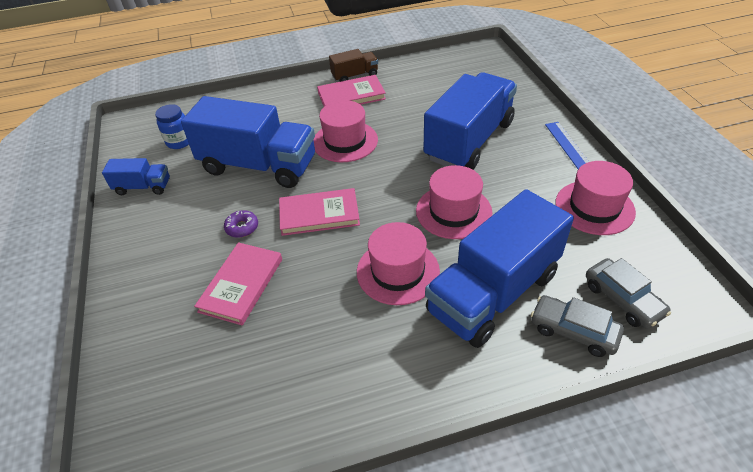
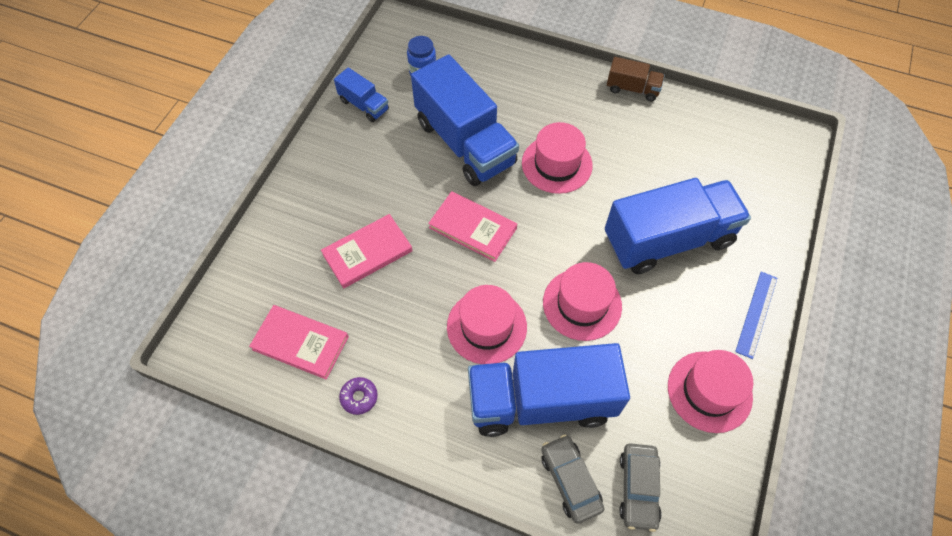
camera: 35 degrees right, 15 degrees up
purple donut [224,210,258,238] -> purple donut moved to [339,377,378,415]
pink book [317,75,386,107] -> pink book moved to [249,305,349,380]

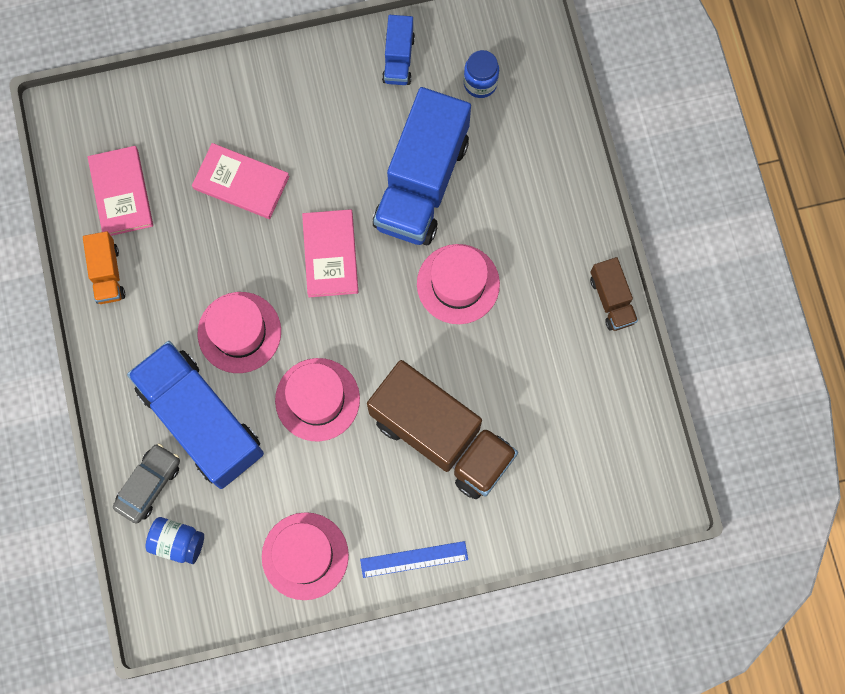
camera: 55 degrees right, 15 degrees up
purple donut [339,377,378,415] -> orange truck [83,231,125,304]
blue truck [605,178,751,274] -> brown truck [367,360,518,499]
grey car [619,443,662,532] -> blue jar [145,517,204,564]

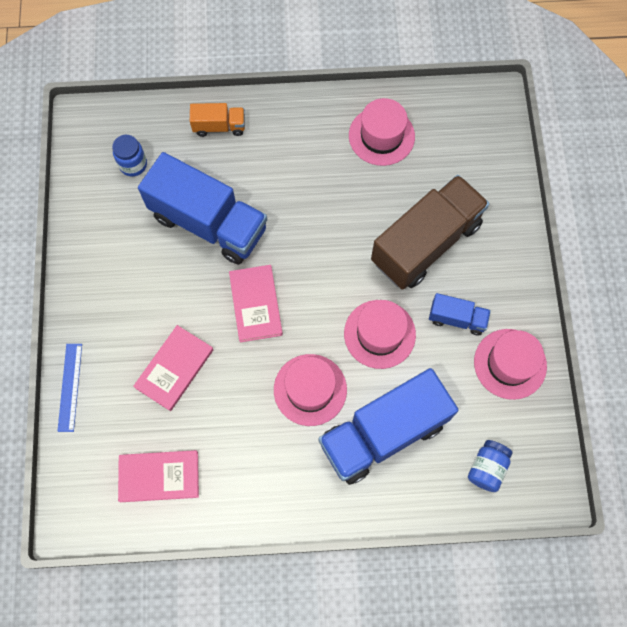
camera: 80 degrees left, 5 degrees down
orange truck [83,231,125,304] -> orange truck moved to [190,103,245,137]
grey car [113,444,180,524] -> none
pink book [302,209,358,297] -> pink book turned 75 degrees clockwise [229,265,283,342]
blue ruler [360,541,468,578] -> blue ruler moved to [57,344,82,432]
blue truck [382,15,415,85] -> blue truck moved to [429,293,491,335]
pink hat [417,244,500,324] -> pink hat moved to [349,98,415,166]
brown truck [590,257,638,331] -> none

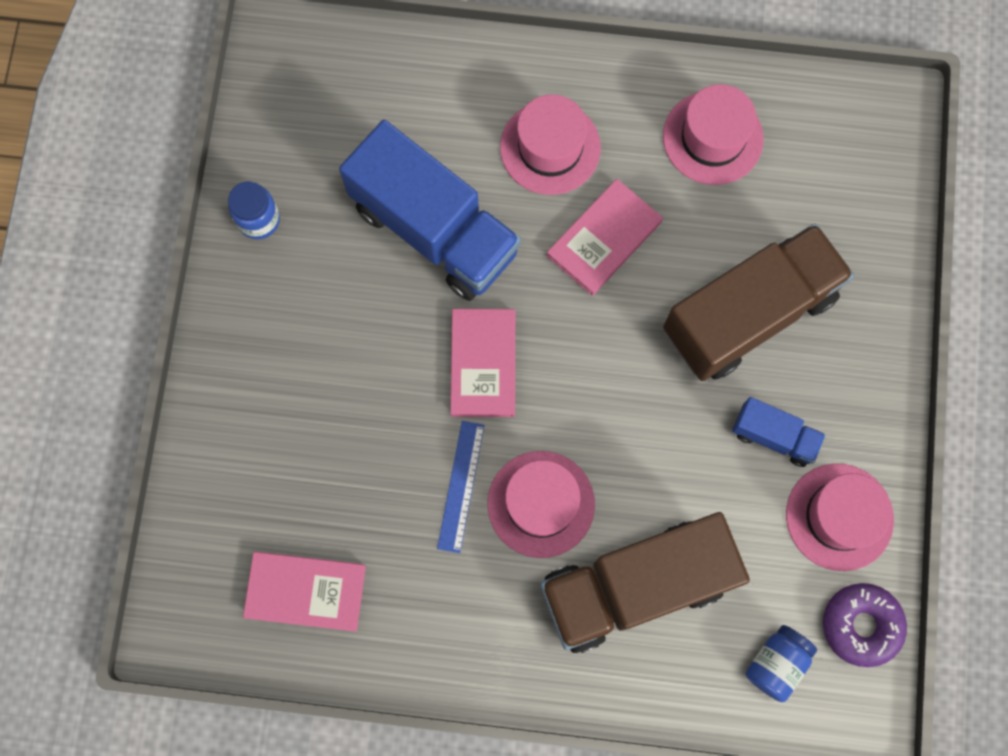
camera: 10 degrees right, 5 degrees up
blue ruler [57,344,82,432] -> blue ruler moved to [437,421,485,553]
blue jar [112,135,147,177] -> blue jar moved to [228,181,280,239]
pink book [133,325,213,411] -> pink book moved to [547,179,663,296]
orange truck [190,103,245,137] -> none
blue truck [318,368,458,485] -> brown truck [540,512,750,653]
pink hat [344,300,416,369] -> pink hat moved to [500,94,601,195]
none -> purple donut [823,583,907,667]

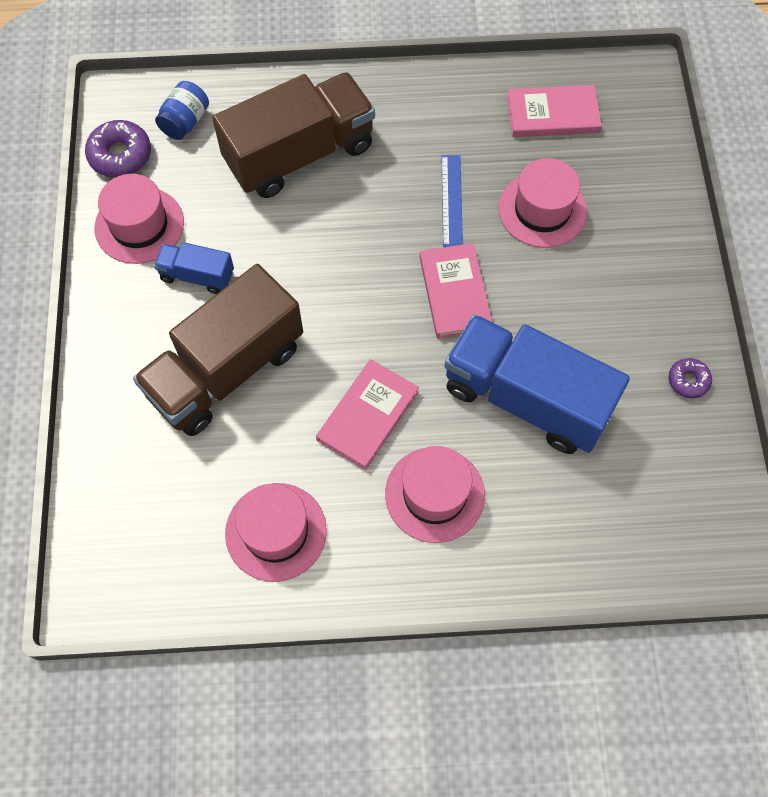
camera: 170 degrees right, 10 degrees down
blue jar [228,181,280,239] -> purple donut [669,358,712,398]
pink hat [487,451,595,558] -> pink hat moved to [498,158,587,248]

